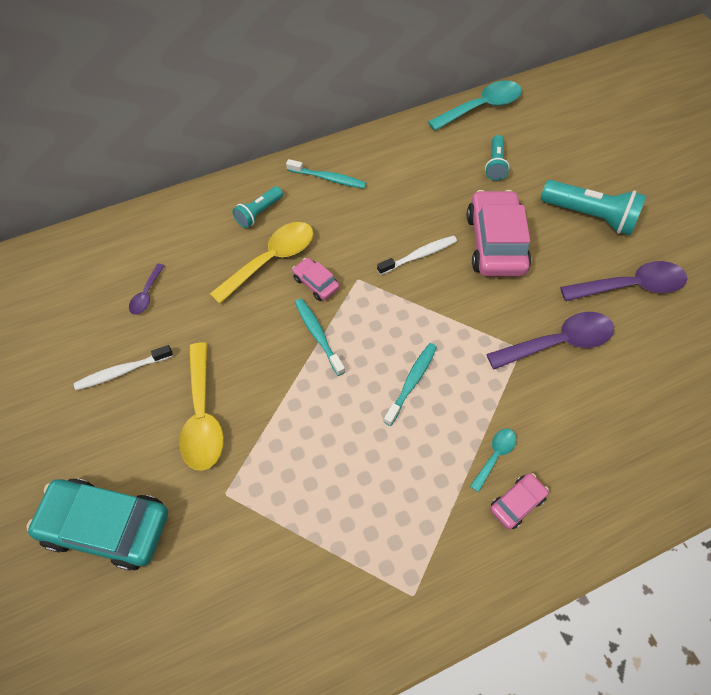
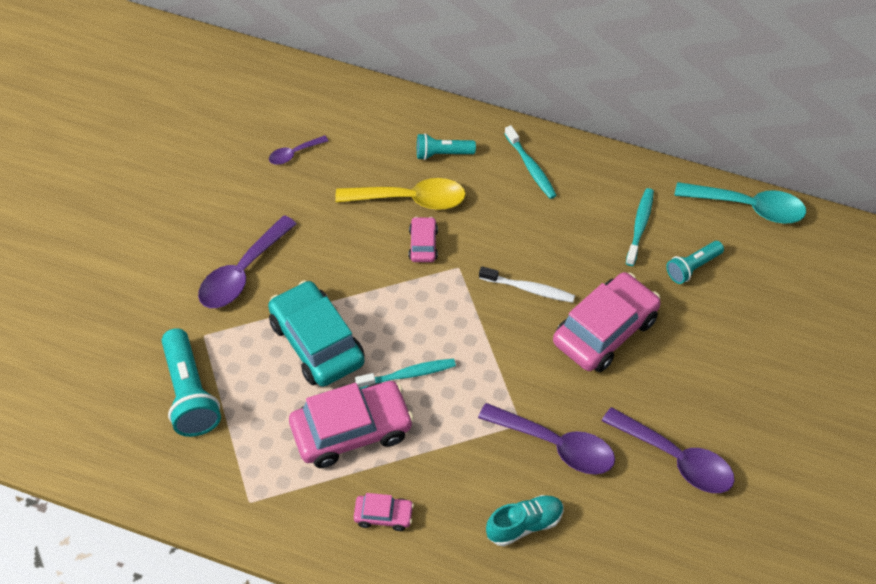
camera: 45 degrees right, 5 degrees down
turquoise car [26,478,168,571] -> turquoise car moved to [268,280,365,387]
white toothbrush [74,345,173,390] -> none
yellow spoon [179,342,224,471] -> purple spoon [198,215,297,308]
turquoise toothbrush [295,298,345,376] -> turquoise toothbrush moved to [626,188,654,266]
turquoise spoon [470,429,516,492] -> none
turquoise flashlight [541,180,647,235] -> turquoise flashlight moved to [162,328,221,437]
none -> pink car [289,381,414,468]
none -> turquoise shoe [486,495,564,546]

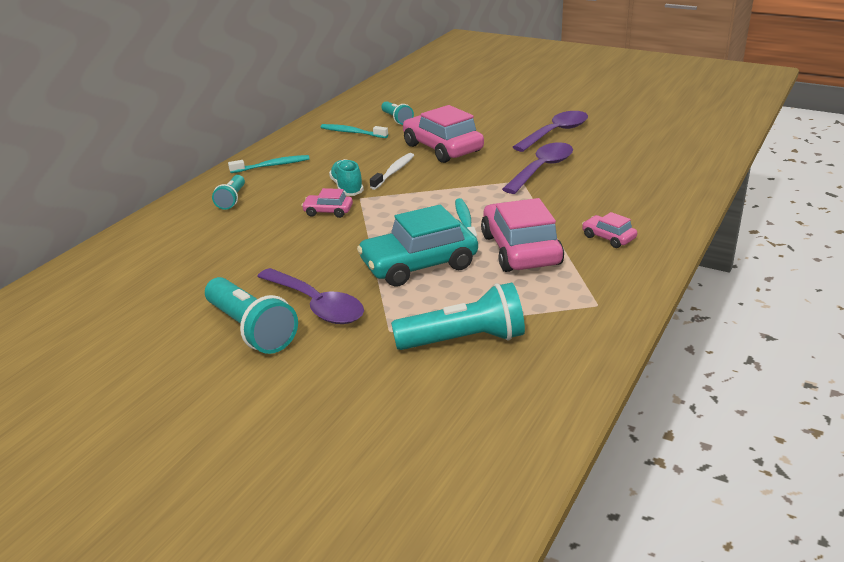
camera: 80 degrees left, 25 degrees down
purple spoon [269,135,328,165] -> none
yellow spoon [335,178,466,210] -> none
pink car [354,493,414,531] -> pink car turned 60 degrees counterclockwise [582,212,637,248]
turquoise shoe [486,495,564,546] -> turquoise shoe moved to [329,159,364,196]
turquoise spoon [674,182,806,224] -> none
none -> turquoise flashlight [205,277,298,354]

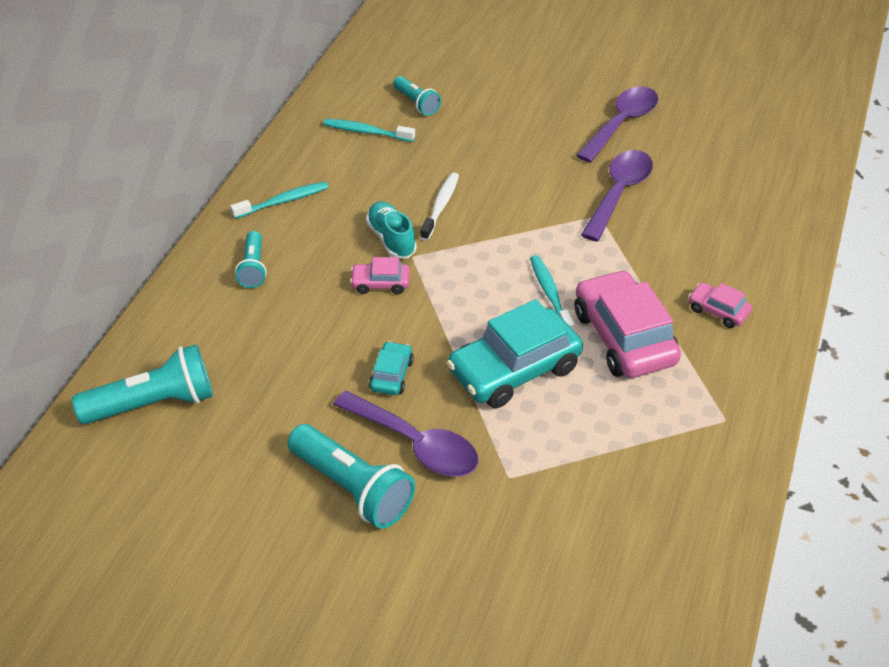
camera: 10 degrees left, 15 degrees up
turquoise flashlight [391,283,525,350] -> turquoise flashlight moved to [72,344,213,424]
pink car [403,105,484,163] -> none
none -> turquoise car [369,341,414,395]

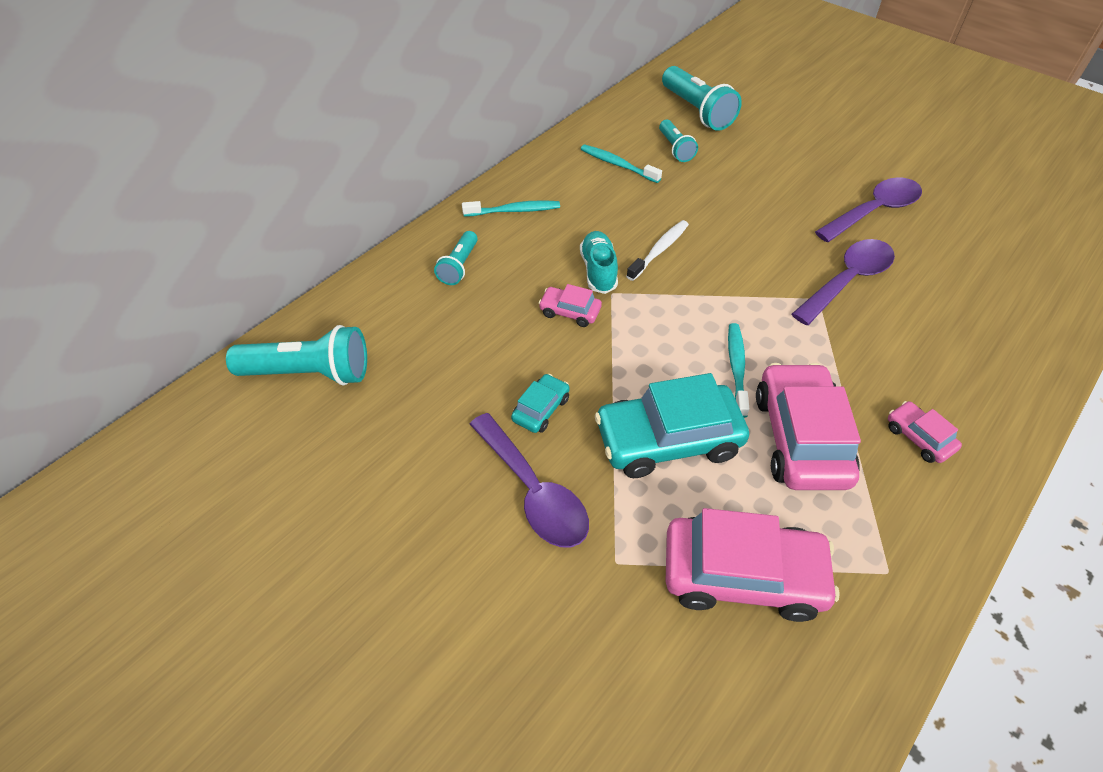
camera: 20 degrees right, 5 degrees up
turquoise flashlight [288,424,415,529] -> turquoise flashlight moved to [662,66,742,131]
none -> pink car [666,508,840,622]

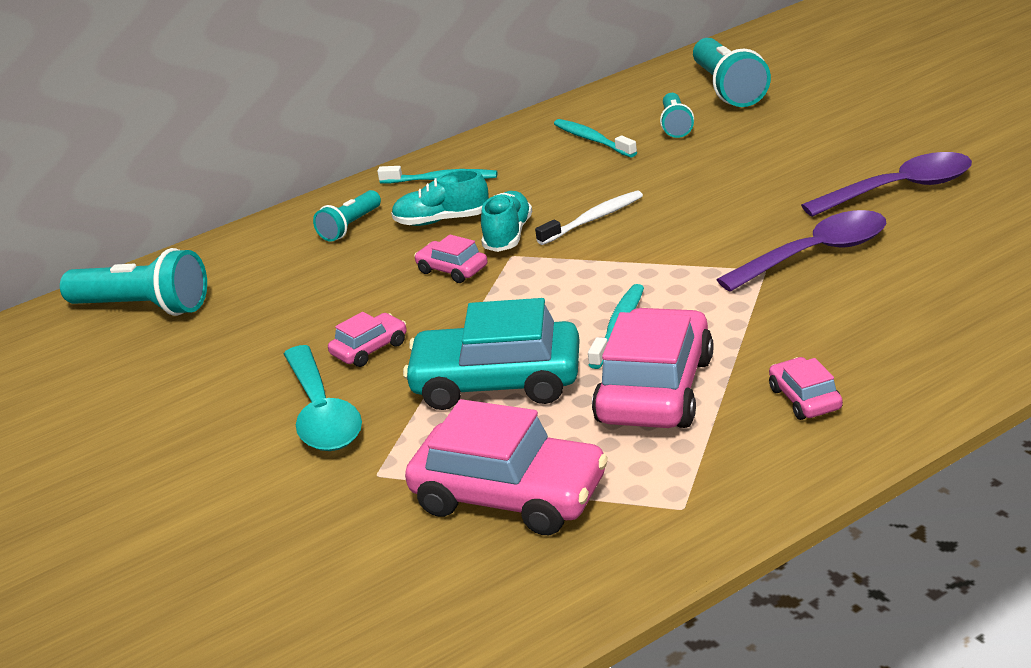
camera: 20 degrees right, 20 degrees down
purple spoon [470,413,589,547] -> turquoise spoon [284,345,362,451]
turquoise car [511,374,570,433] -> pink car [328,312,407,367]
none -> turquoise shoe [391,170,489,226]

